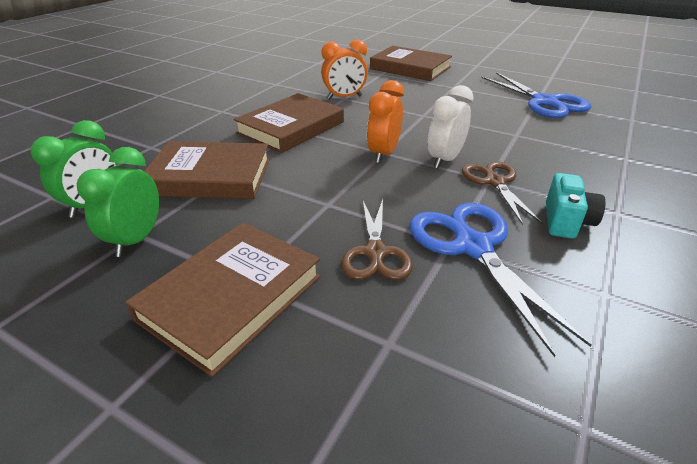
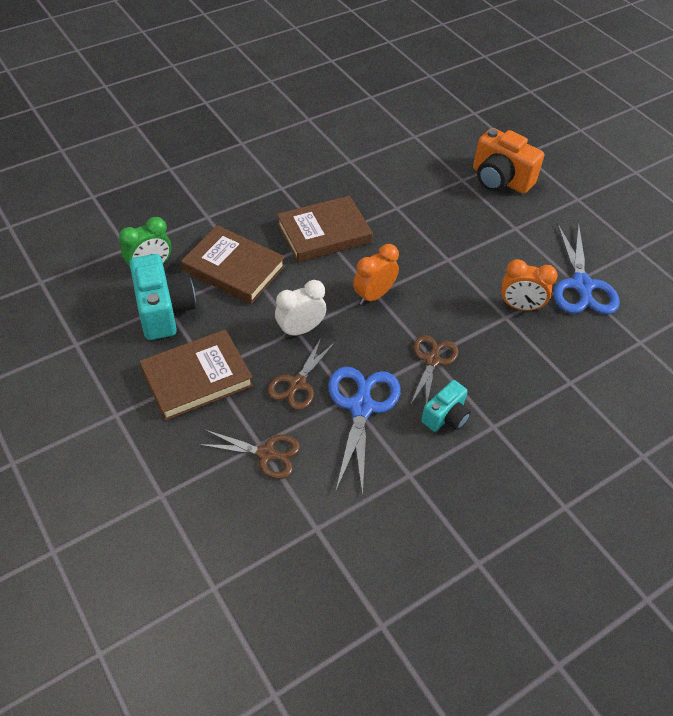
camera: 25 degrees right, 15 degrees up
green clock [77,147,159,257] -> turquoise camera [130,254,196,340]
orange clock [321,40,368,99] -> orange clock moved to [501,259,558,311]
brown book [370,46,452,81] -> orange camera [473,128,544,194]
white clock [428,85,473,169] -> white clock moved to [275,280,326,338]
none -> brown scissors [198,429,300,479]

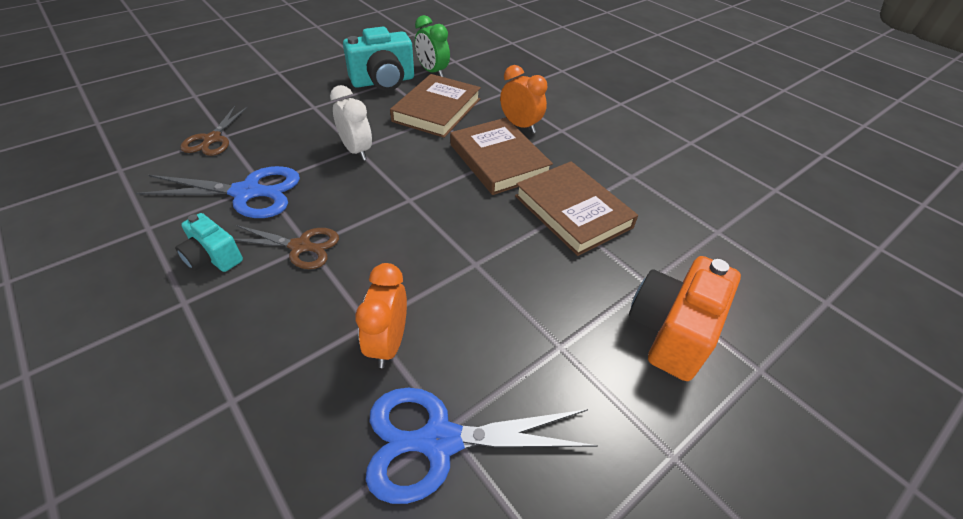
camera: 85 degrees right, 5 degrees down
brown book [139,330,253,421] -> brown book moved to [515,161,638,256]
brown scissors [267,336,335,410] -> none
orange clock [353,244,399,305] -> orange clock moved to [500,65,547,133]

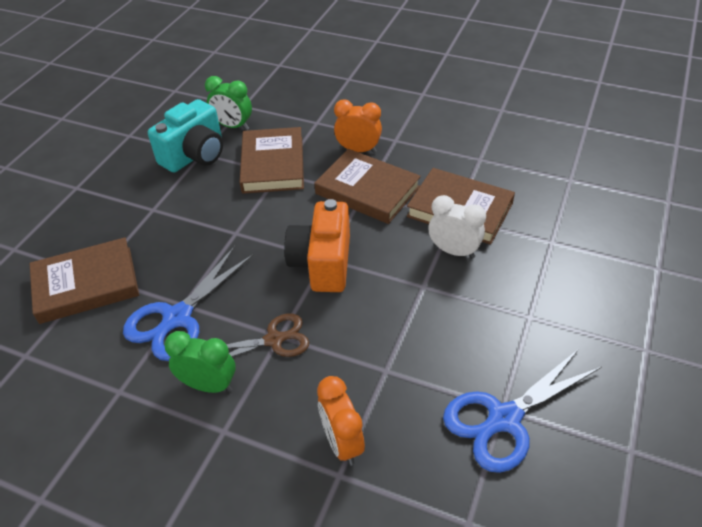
camera: 25 degrees left, 0 degrees up
blue scissors [136,166,300,218] -> blue scissors turned 150 degrees clockwise [123,246,254,361]
turquoise camera [175,213,243,272] -> green clock [164,331,236,393]
brown scissors [180,106,248,156] -> brown book [30,237,139,324]
white clock [330,85,372,160] -> white clock moved to [429,195,486,258]
orange clock [355,263,407,368] -> orange clock moved to [317,376,365,466]
orange camera [629,256,741,381] -> orange camera moved to [284,199,350,292]

